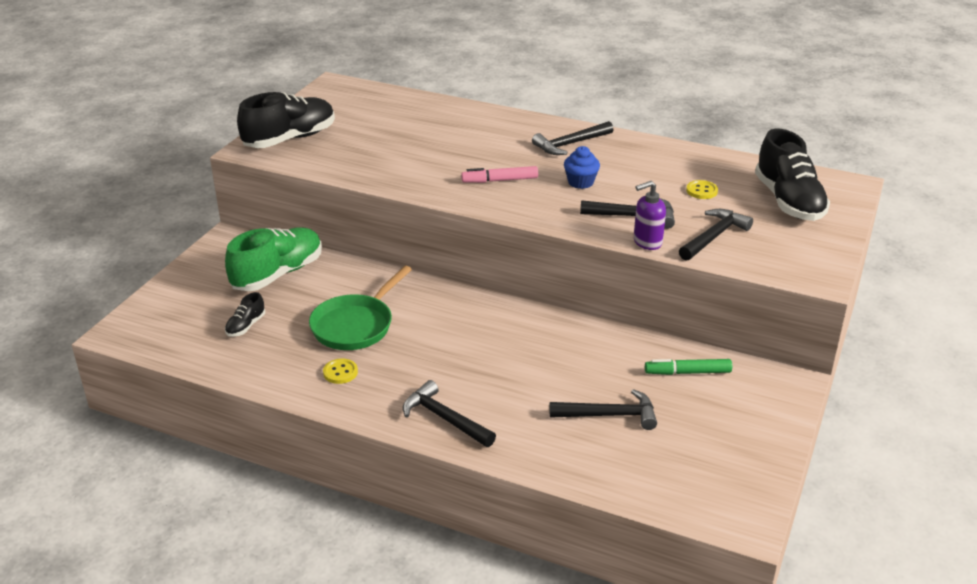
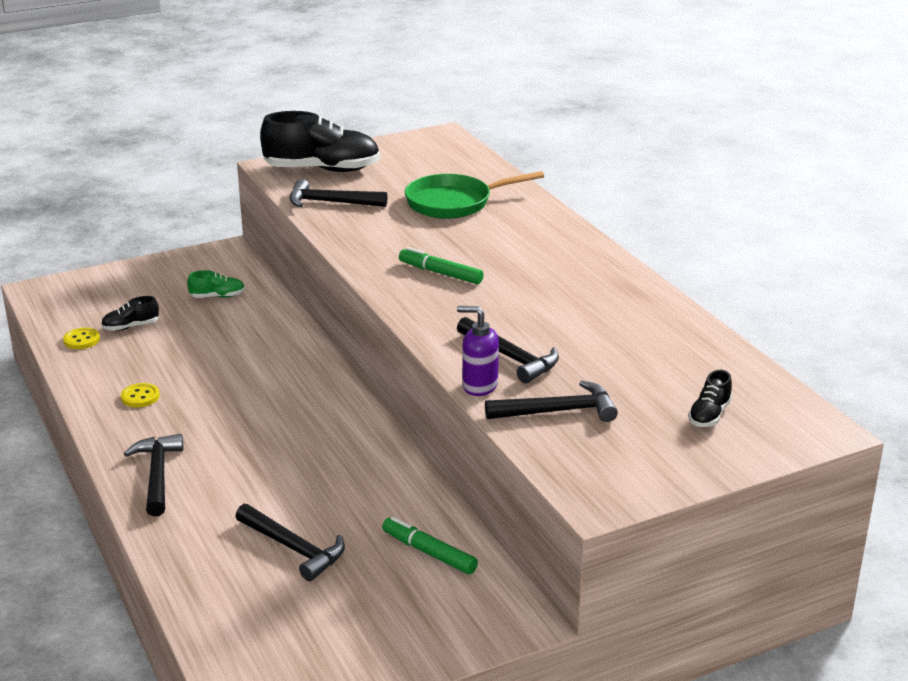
camera: 40 degrees right, 5 degrees down
green shoe [225,227,322,291] -> green shoe [187,270,245,298], size x0.46
green pan [309,266,412,350] -> green pan moved to [405,171,544,219]
pink marker [461,166,538,183] -> green marker [399,247,484,284]
black hammer [532,121,613,155] -> black hammer moved to [289,179,387,207]
blue cupcake [564,146,600,189] -> none
yellow button [686,180,718,199] -> yellow button moved to [63,328,100,349]
black shoe [755,129,830,221] -> black shoe [688,370,732,427], size x0.46

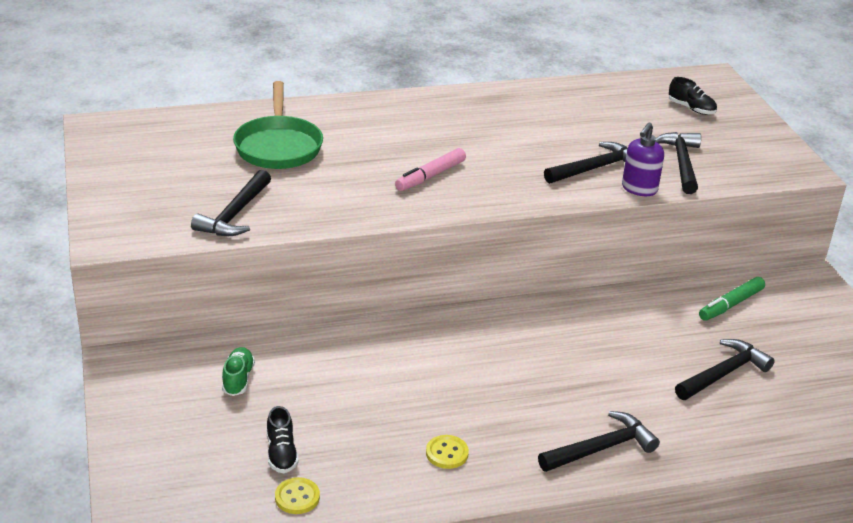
camera: 80 degrees left, 5 degrees up
black hammer [124,434,183,517] -> black hammer turned 150 degrees clockwise [538,411,660,472]
black shoe [260,111,380,172] -> none
green marker [399,247,484,284] -> pink marker [395,148,466,191]

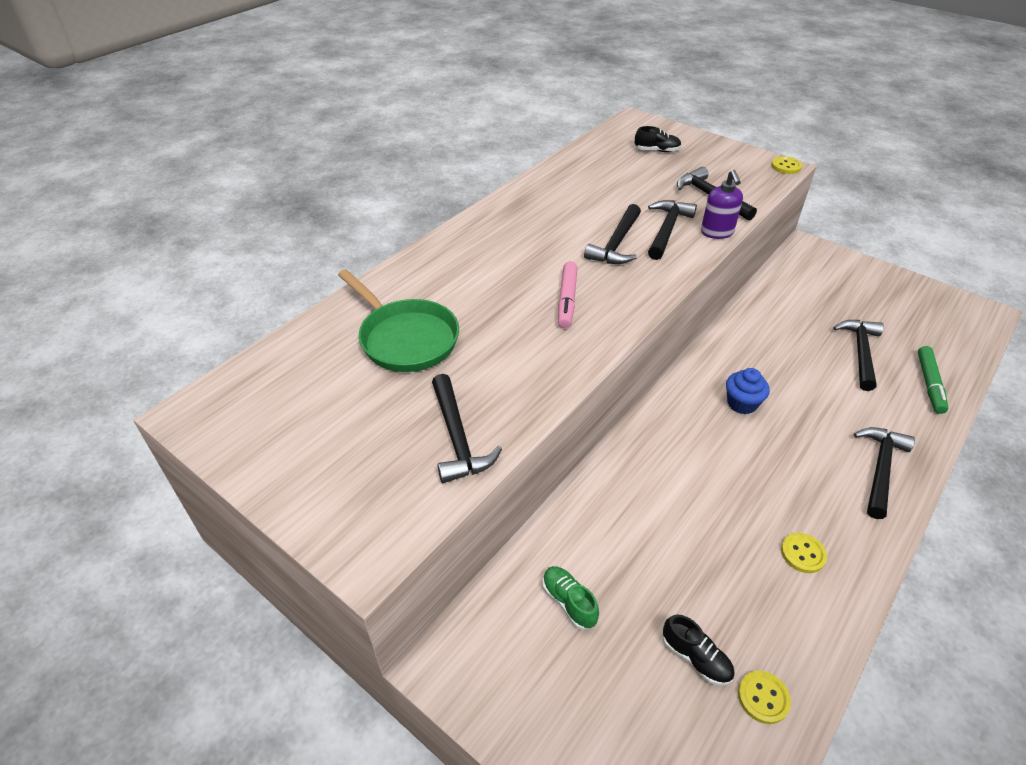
camera: 35 degrees left, 10 degrees up
green marker [699,277,765,321] -> green marker moved to [918,346,948,414]
none -> black hammer [584,204,641,264]
none -> blue cupcake [726,368,770,414]
none -> yellow button [771,156,802,174]

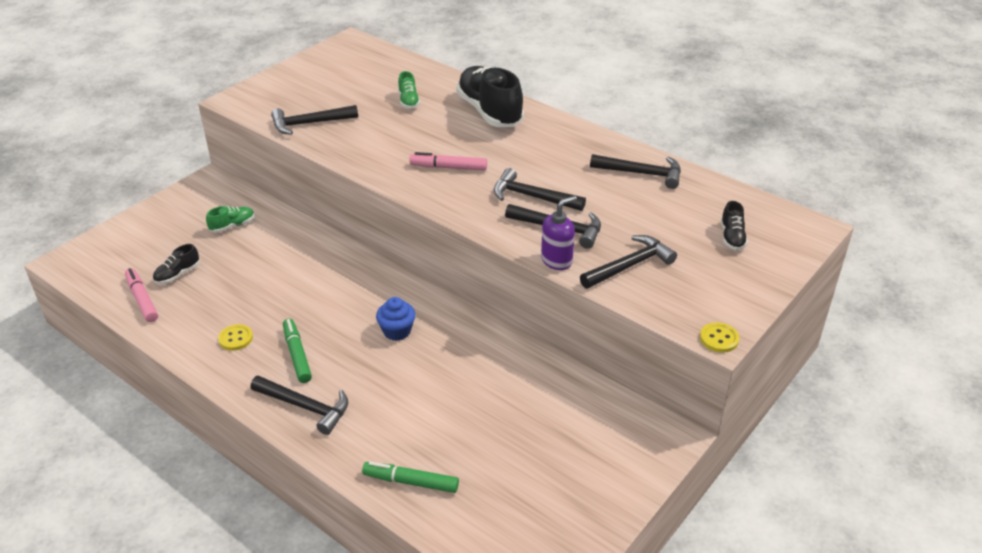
camera: 90 degrees right, 5 degrees down
green pan [338,269,459,372] -> green shoe [398,71,420,109]
purple soap dispenser [701,170,743,239] -> purple soap dispenser turned 150 degrees clockwise [541,196,577,270]
yellow button [738,671,791,724] -> pink marker [125,268,158,322]
black hammer [833,320,884,391] -> black hammer moved to [590,154,681,189]
none -> green marker [283,318,312,383]
none -> black shoe [456,66,524,127]

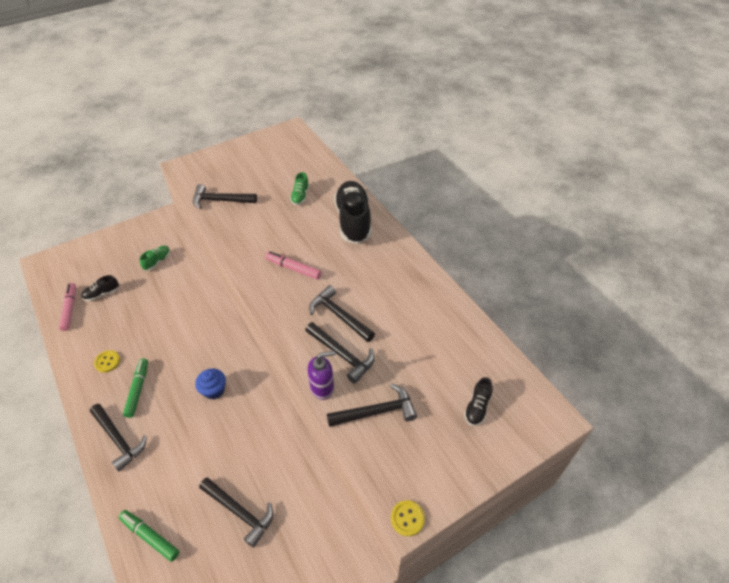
camera: 20 degrees right, 10 degrees up
green shoe [206,206,255,233] -> green shoe turned 45 degrees counterclockwise [140,246,170,271]
black hammer [590,154,681,189] -> black hammer moved to [199,477,273,548]

